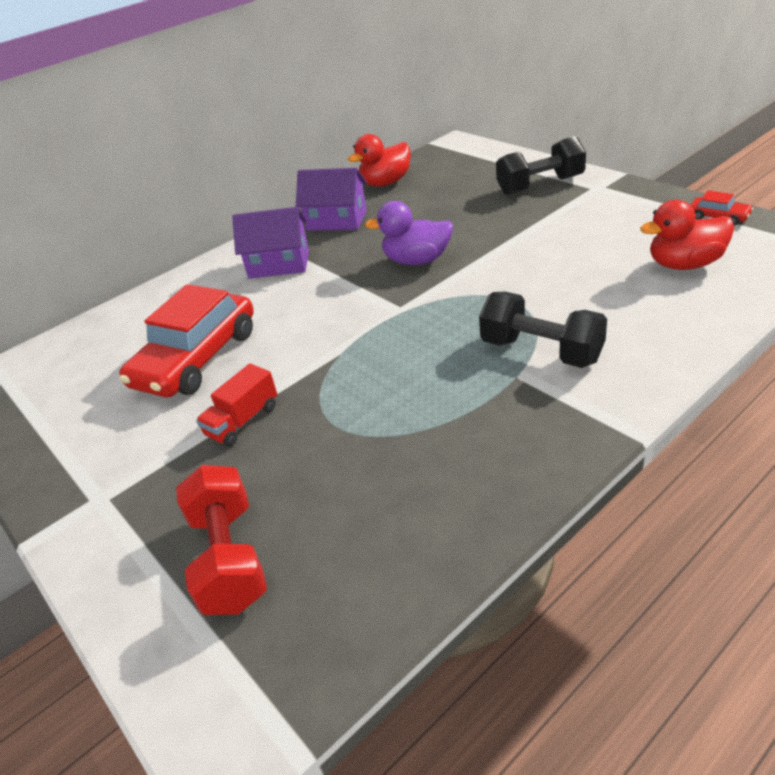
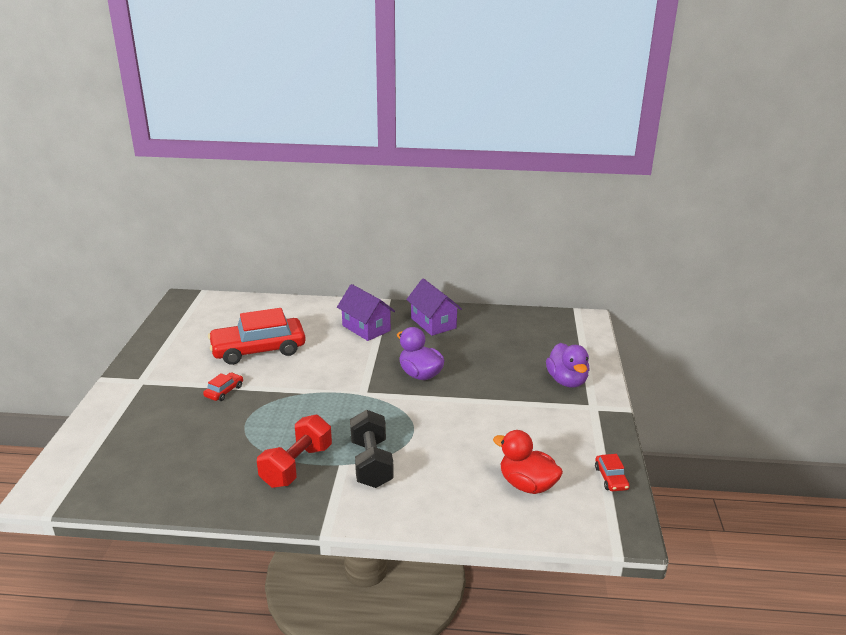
camera: 40 degrees right, 10 degrees down
red dumbbell [176,465,267,615] -> red dumbbell moved to [257,415,332,488]
red truck [196,363,277,447] -> red car [203,373,243,401]
red duck [348,134,410,187] -> none
black dumbbell [496,136,586,195] -> purple duck [546,343,590,388]

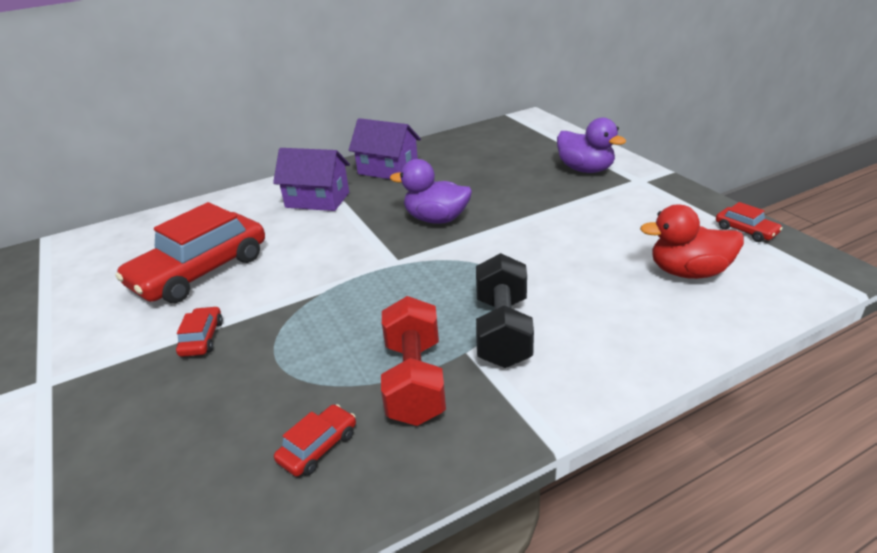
camera: 30 degrees left, 5 degrees up
black dumbbell [350,410,394,488] -> black dumbbell turned 45 degrees clockwise [476,253,534,368]
none -> red car [274,404,356,477]

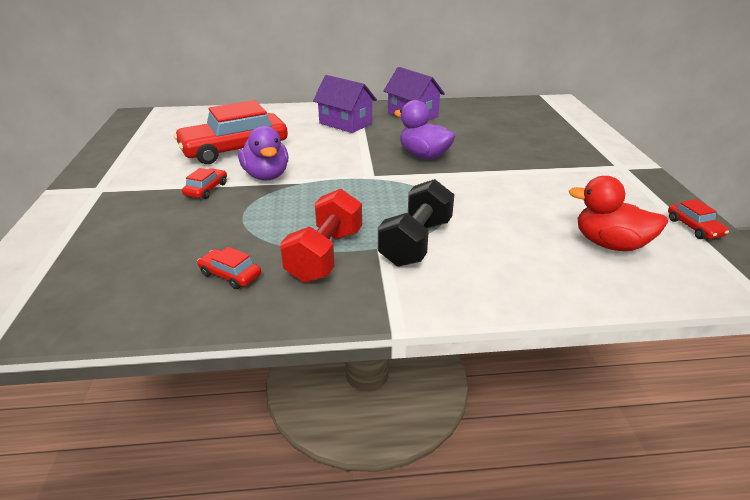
camera: 20 degrees right, 0 degrees up
red car [274,404,356,477] -> red car turned 120 degrees counterclockwise [197,247,261,289]
purple duck [557,117,626,173] -> purple duck moved to [238,126,288,181]

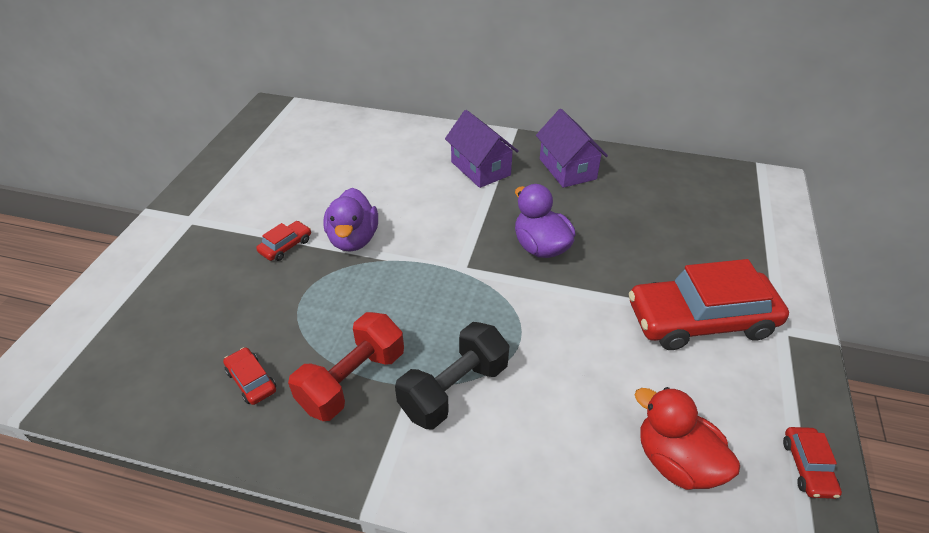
camera: 20 degrees right, 10 degrees up
red car [174,100,288,164] -> red car moved to [629,259,789,350]

